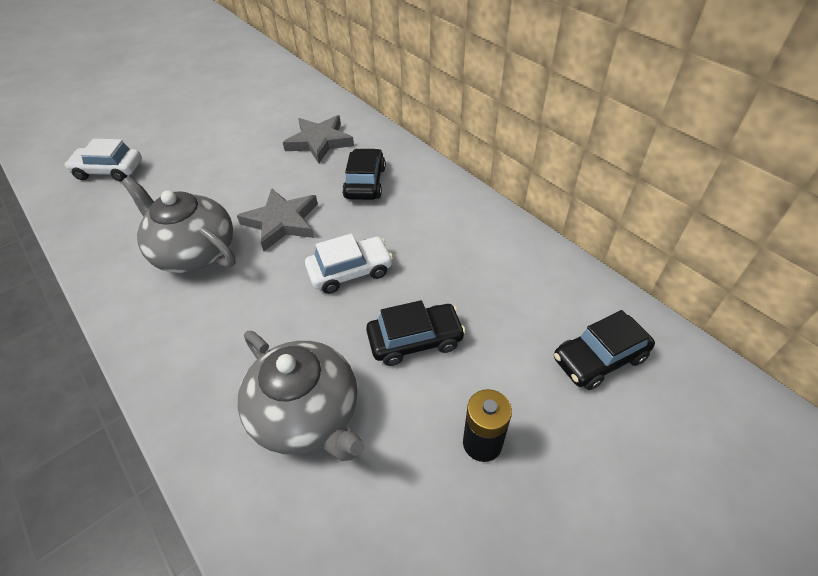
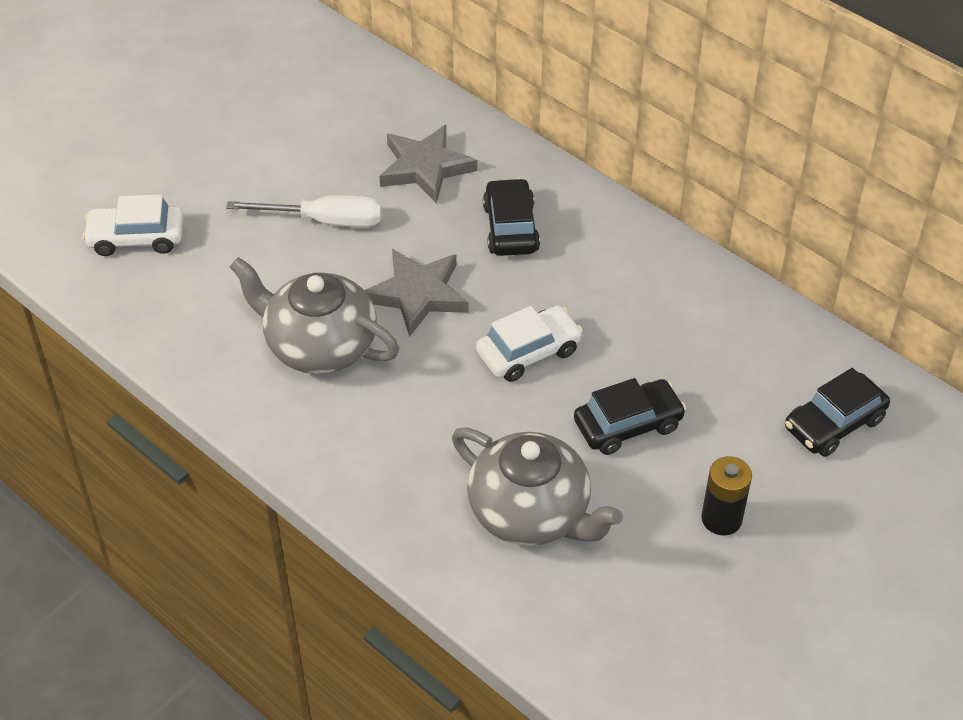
camera: 10 degrees left, 0 degrees up
none -> white screwdriver [226,195,382,227]

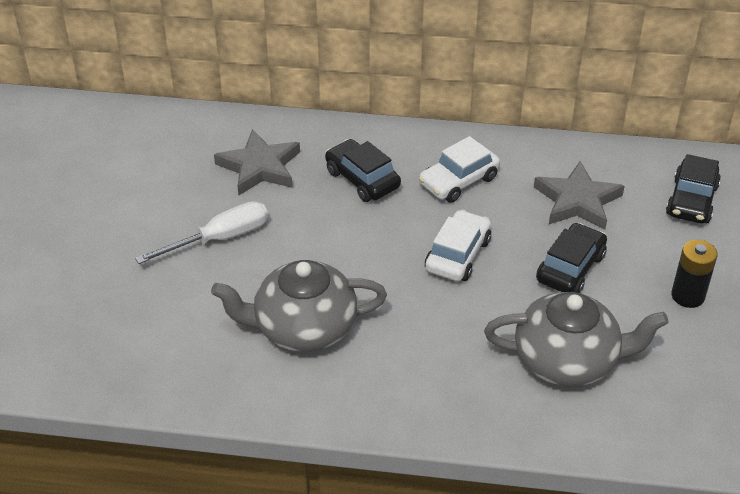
camera: 35 degrees left, 5 degrees down
white car [82,194,183,256] -> white car moved to [419,136,500,203]
grey star [365,249,468,337] -> grey star moved to [534,161,625,230]

